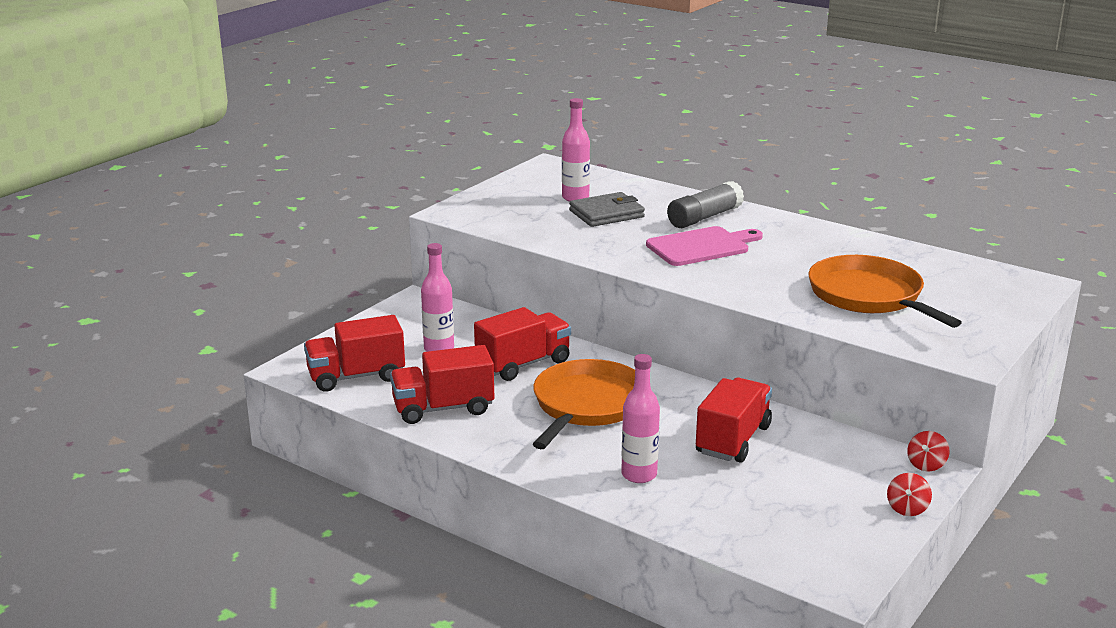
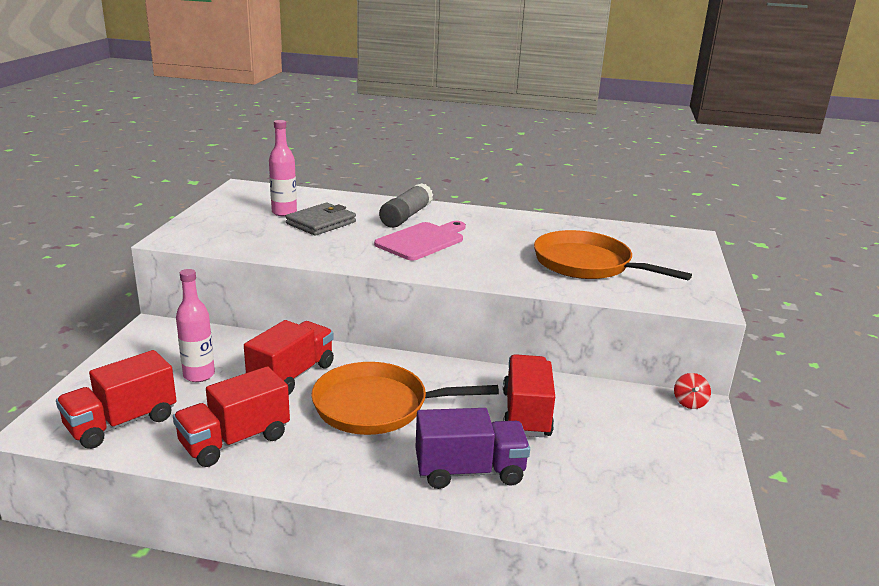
camera: 25 degrees left, 0 degrees up
orange pan [533,359,635,449] -> orange pan turned 90 degrees counterclockwise [311,362,499,435]
pink bottle [621,354,660,483] -> purple truck [416,408,530,489]
red spinning top [887,473,932,516] -> none

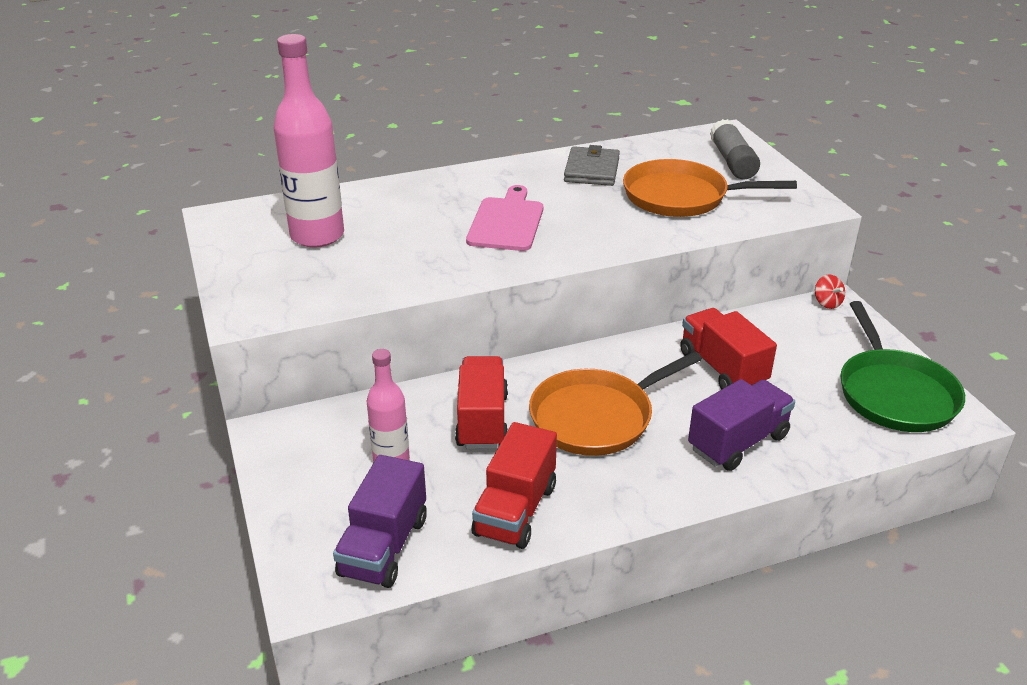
camera: 30 degrees left, 10 degrees up
red truck [56,350,177,449] -> purple truck [333,455,427,588]
pink bottle [269,120,297,216] -> pink bottle [274,34,344,248], size x1.73
grey wallet [285,203,356,236] -> grey wallet moved to [564,145,620,186]
grey glue stick [379,183,433,228] -> grey glue stick moved to [710,119,760,179]
none -> green pan [840,301,965,432]

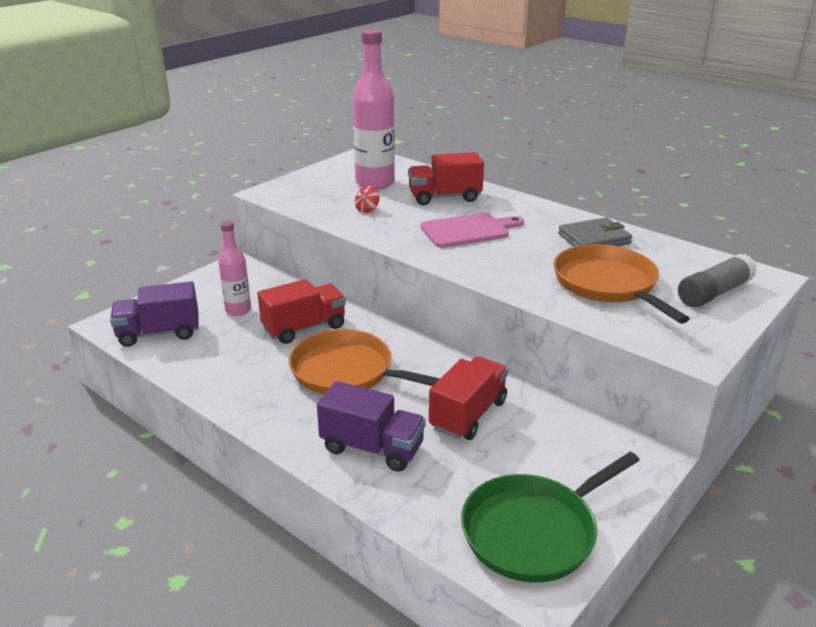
camera: 60 degrees right, 5 degrees down
red truck [472,422,557,549] -> red truck moved to [408,152,484,205]
red spinning top [815,274,845,309] -> red spinning top moved to [355,186,380,213]

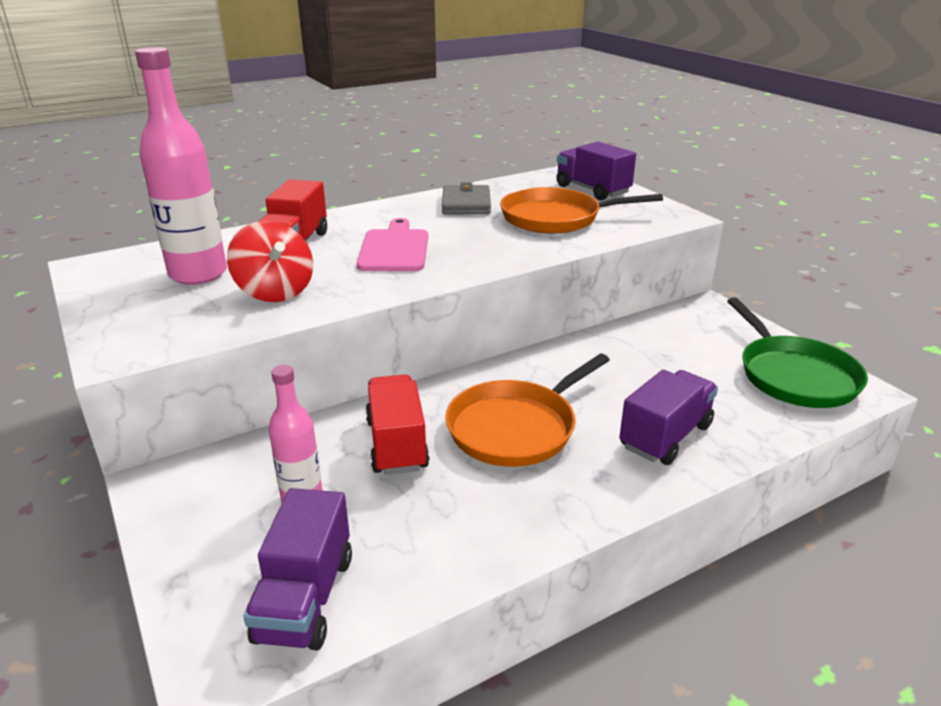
camera: 70 degrees left, 0 degrees up
red spinning top [355,186,380,213] -> red spinning top [227,221,313,302], size x2.09
red truck [429,356,508,440] -> none
grey glue stick [678,254,757,308] -> purple truck [556,142,636,200]

